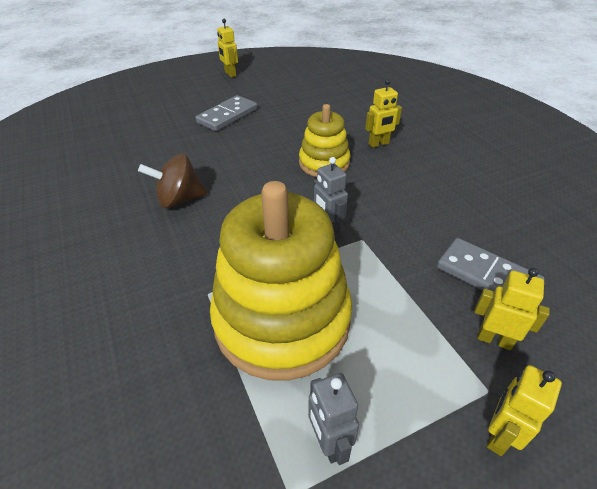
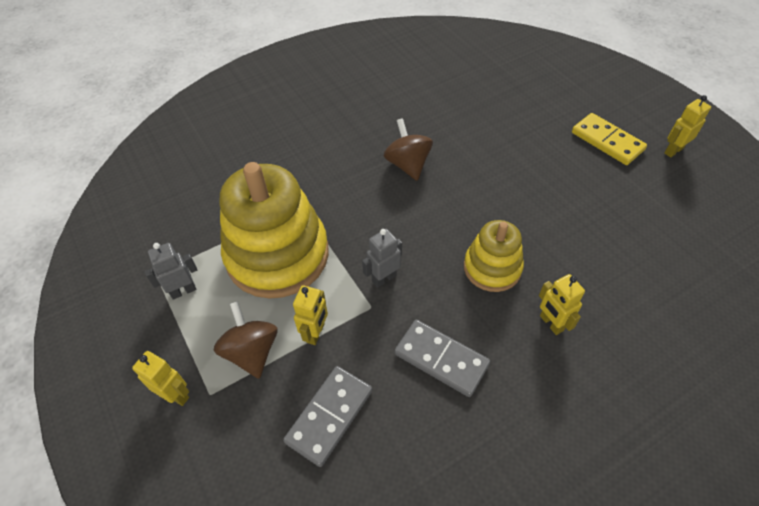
camera: 85 degrees right, 10 degrees up
grey domino [195,95,257,131] -> grey domino moved to [395,320,490,397]
yellow robot [474,268,550,350] -> yellow robot moved to [293,285,328,345]
none -> brown spinning top [214,301,278,379]
none -> yellow domino [572,113,647,165]

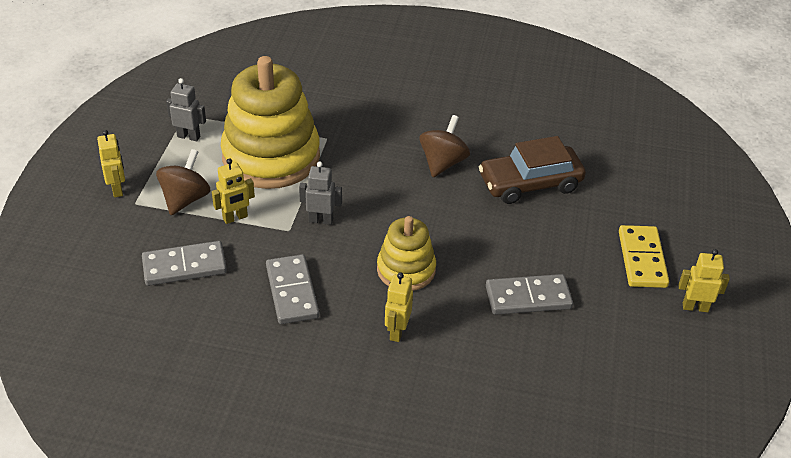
camera: 40 degrees right, 10 degrees down
none -> brown car [479,136,586,204]
none -> grey domino [486,274,573,315]

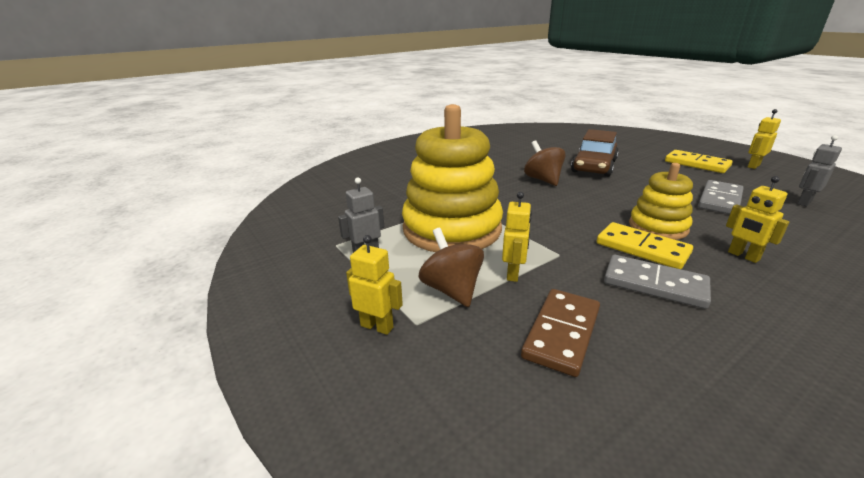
camera: 45 degrees left, 15 degrees down
grey domino [142,241,227,286] -> brown domino [521,289,600,377]
grey robot [299,161,342,225] -> grey robot moved to [797,135,842,206]
none -> yellow domino [597,222,693,269]

